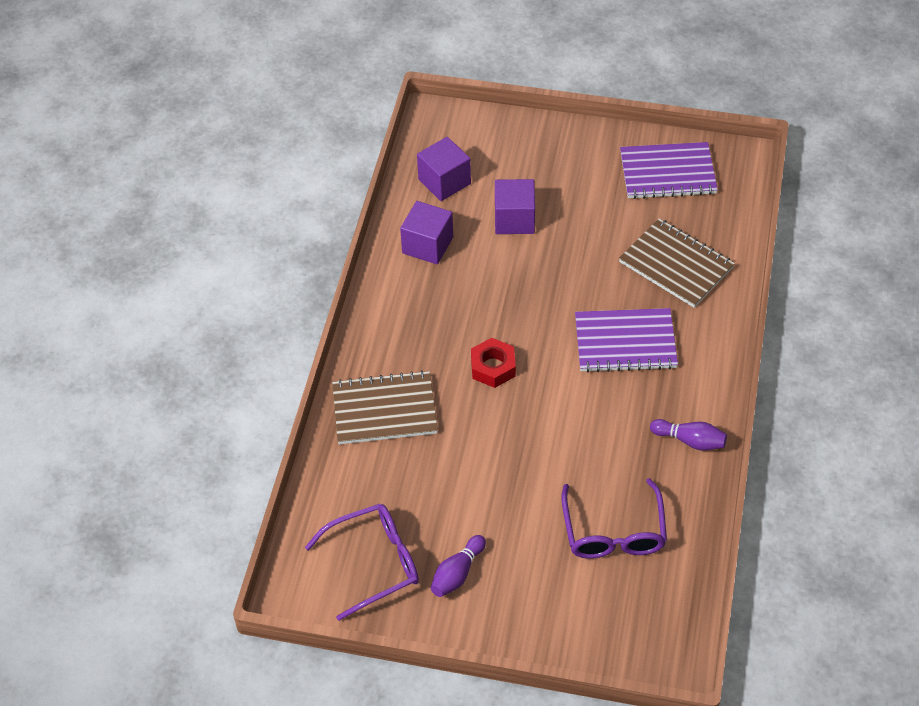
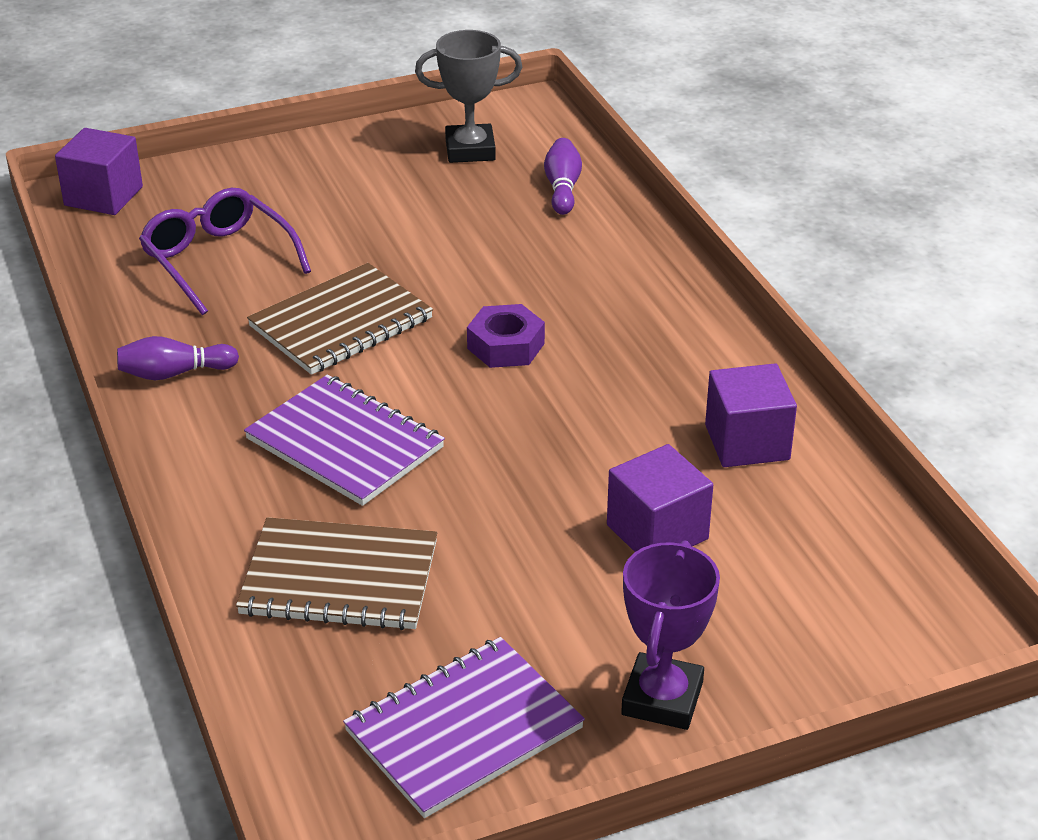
camera: 145 degrees right, 15 degrees down
purple glasses [305,504,419,621] -> grey trophy [415,30,522,163]
brown notebook [332,370,438,444] -> brown notebook moved to [247,263,433,375]
purple cube [417,137,471,201] -> purple cube moved to [55,128,143,215]
purple bowling pin [431,535,486,597] -> purple bowling pin moved to [544,138,582,215]
red nut [471,338,516,388] -> purple nut [467,304,545,368]
purple notebook [575,308,678,372] -> purple notebook turned 75 degrees clockwise [244,374,445,506]
none -> purple trophy [621,540,720,730]

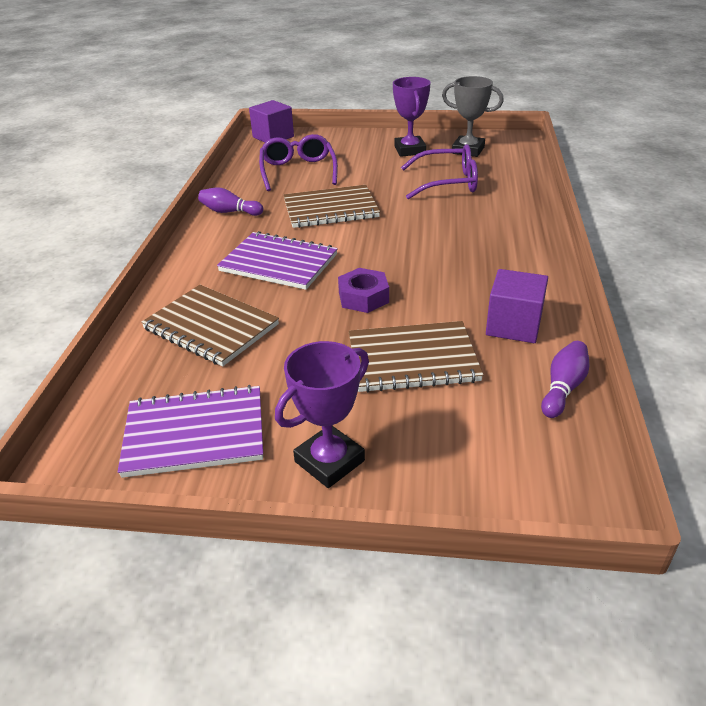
camera: 30 degrees right, 0 degrees up
purple notebook [244,374,445,506] -> purple notebook turned 45 degrees counterclockwise [217,231,338,290]
purple nut [467,304,545,368] -> purple nut moved to [338,268,389,313]
purple bowling pin [544,138,582,215] -> purple bowling pin moved to [541,341,590,418]
purple cube [607,444,713,552] -> brown notebook [349,321,483,392]
none -> purple trophy [393,77,431,157]
none -> purple glasses [401,144,478,199]

